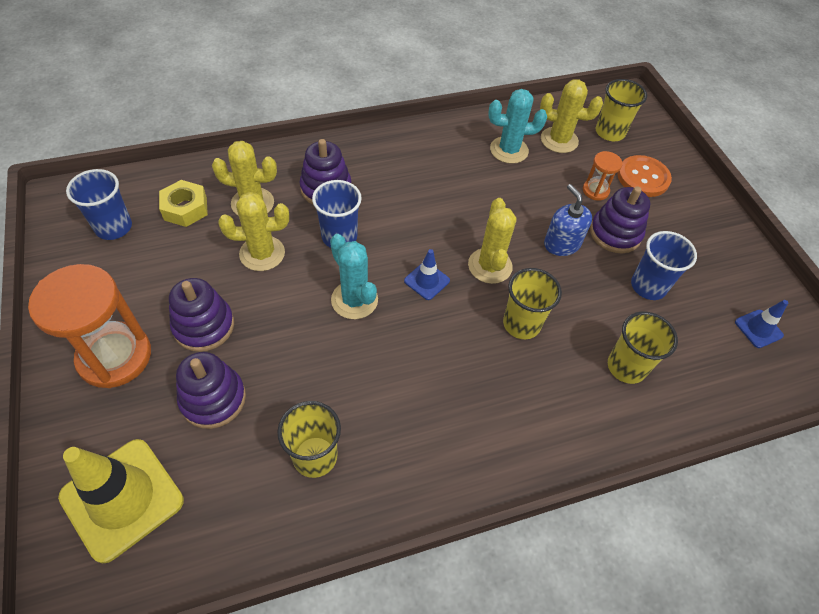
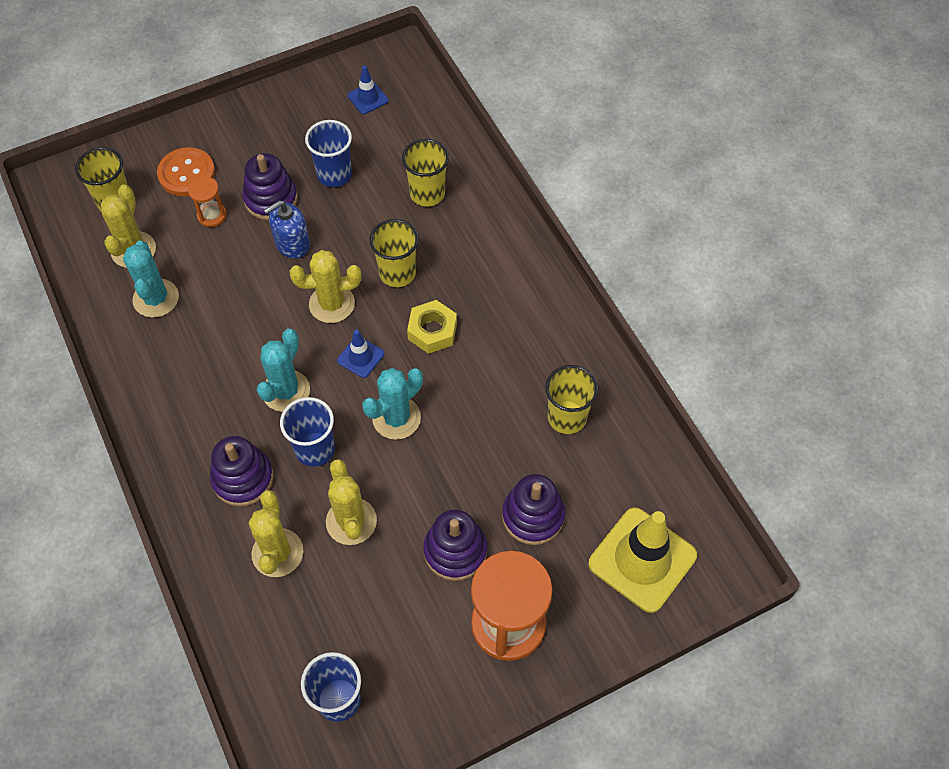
camera: 95 degrees left, 5 degrees up
yellow nut [159,180,208,227] -> yellow nut moved to [407,300,457,354]
none -> turquoise cactus [257,328,310,412]

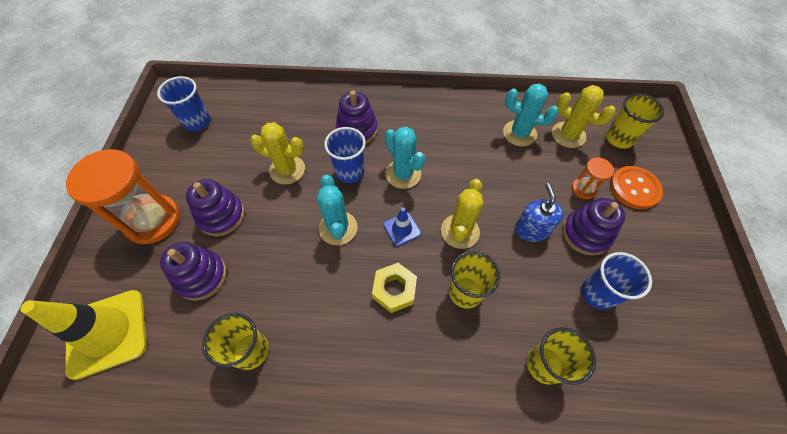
camera: 120 degrees right, 0 degrees up
yellow cactus [249,490,303,577] -> none
blue traffic cone [348,65,388,114] -> none

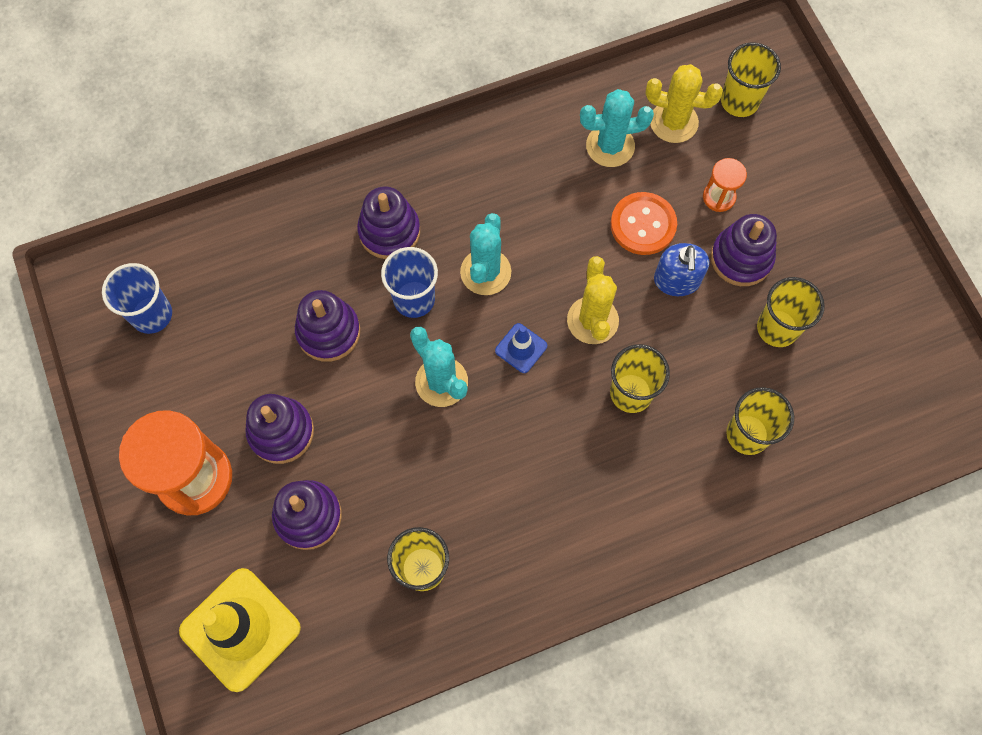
camera: 25 degrees left, 10 degrees up
yellow cactus [250,122,305,185] -> purple stacking toy [295,290,360,362]
yellow nut [372,263,417,313] -> none
turquoise cactus [385,127,425,189] -> turquoise cactus turned 75 degrees clockwise [460,213,511,295]
blue soap dispenser [515,183,563,242] -> blue soap dispenser turned 150 degrees counterclockwise [654,243,709,296]
blue cup [581,252,652,310] -> yellow cup [757,277,825,347]
orange button [610,166,663,209] -> orange button moved to [611,192,677,255]

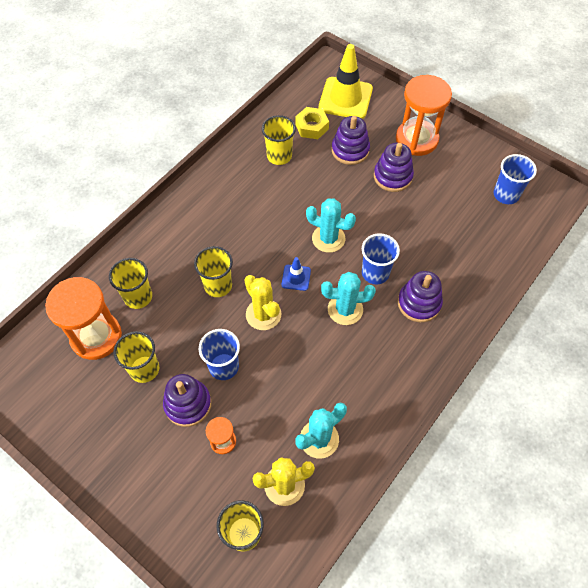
camera: 150 degrees right, 10 degrees down
purple stacking toy [295,290,360,362] -> none
turquoise cactus [460,213,511,295] -> turquoise cactus turned 75 degrees counterclockwise [321,272,376,325]
orange button [611,192,677,255] -> none
blue soap dispenser [654,243,709,296] -> blue cup [199,329,240,380]
none -> orange hourglass [45,277,122,360]
none -> yellow nut [295,107,329,139]

